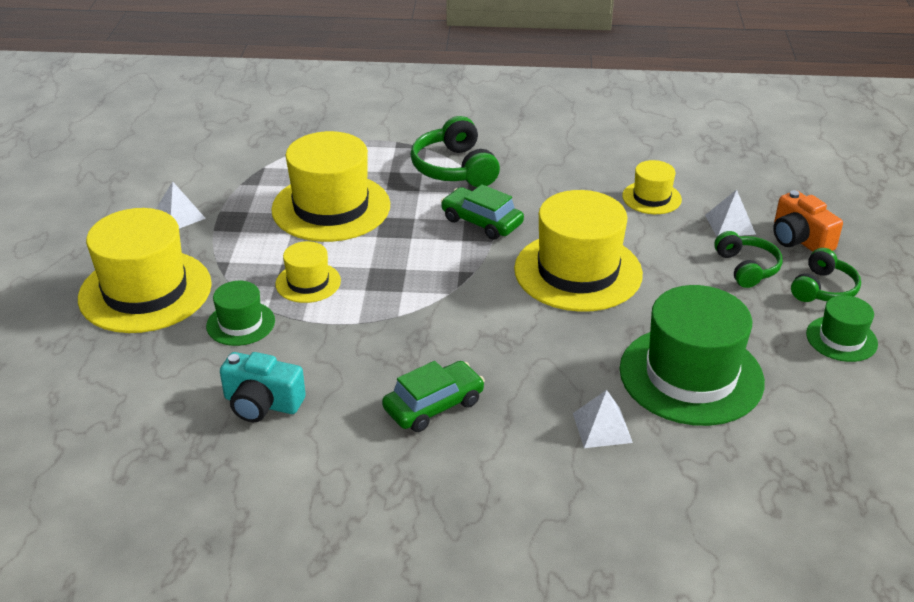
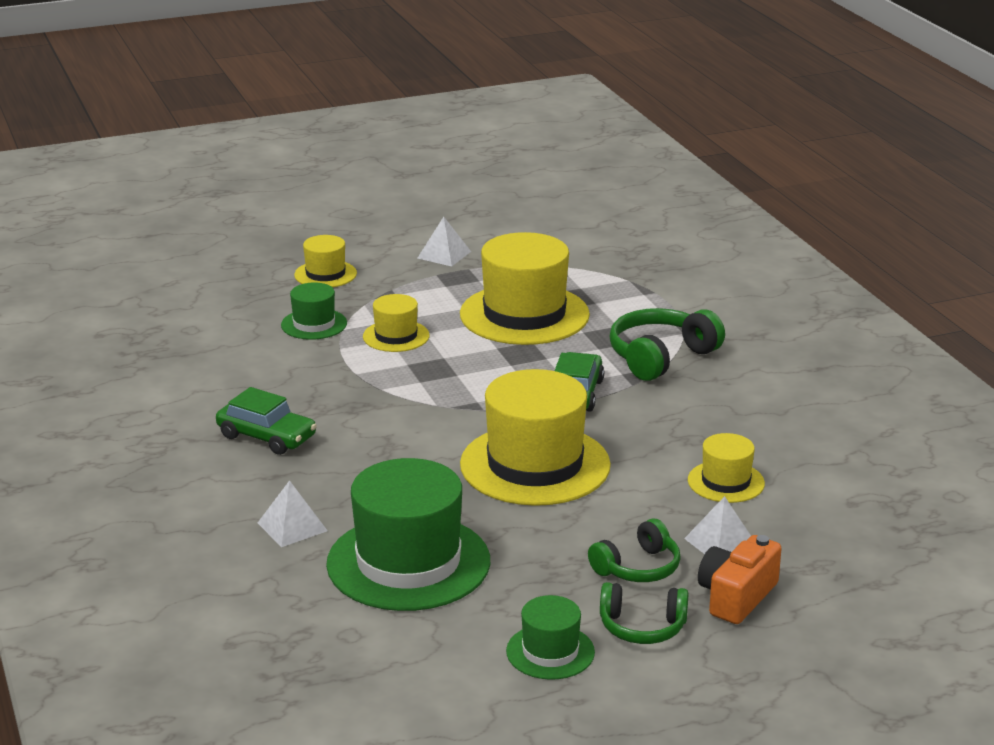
camera: 65 degrees right, 10 degrees down
yellow hat [78,208,212,333] -> yellow hat [294,235,357,287], size x0.50
turquoise camera [220,352,306,422] -> none

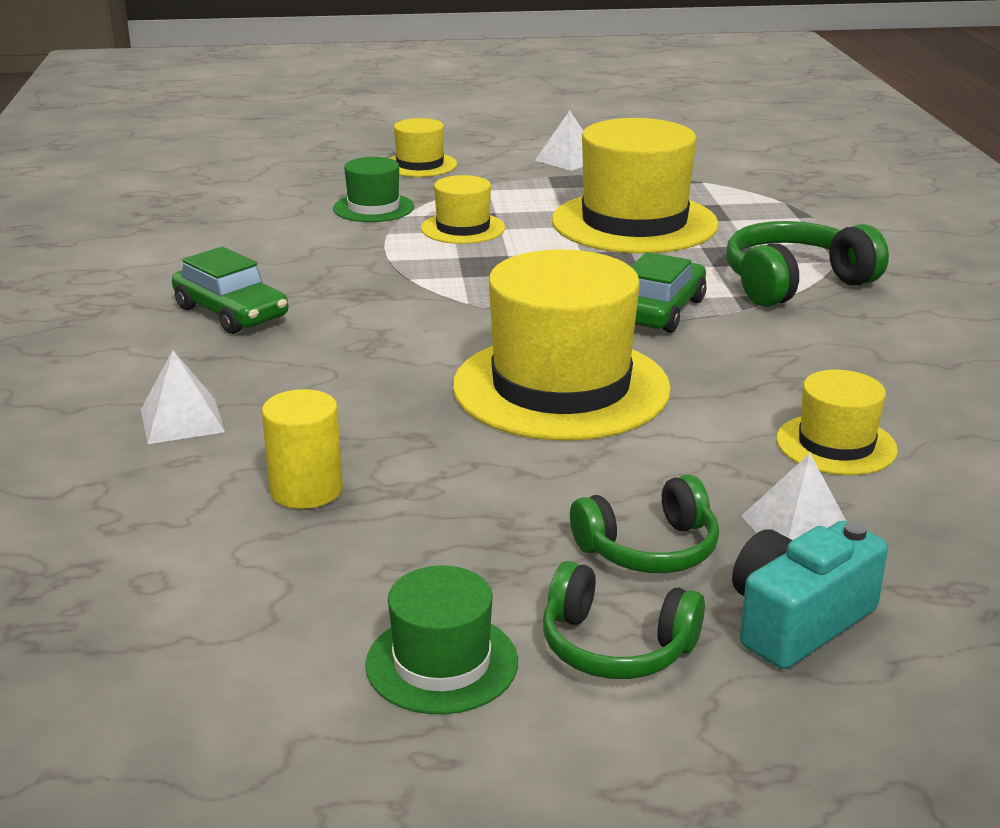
camera: 15 degrees right, 0 degrees up
green hat [326,458,490,611] -> yellow cylinder [262,389,343,509]
orange camera [698,535,782,624] -> turquoise camera [732,520,888,669]

